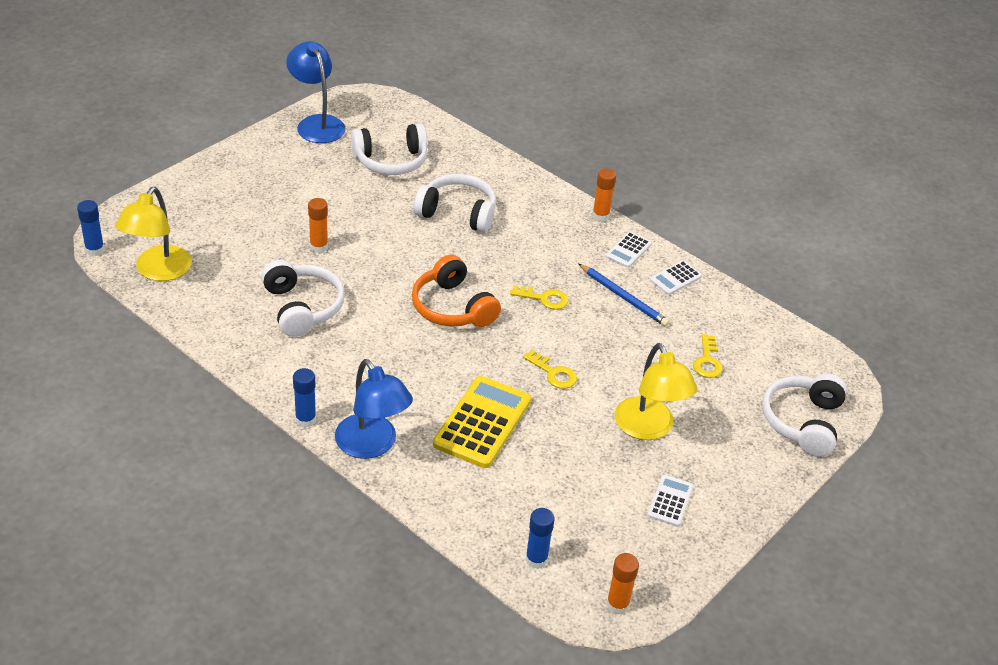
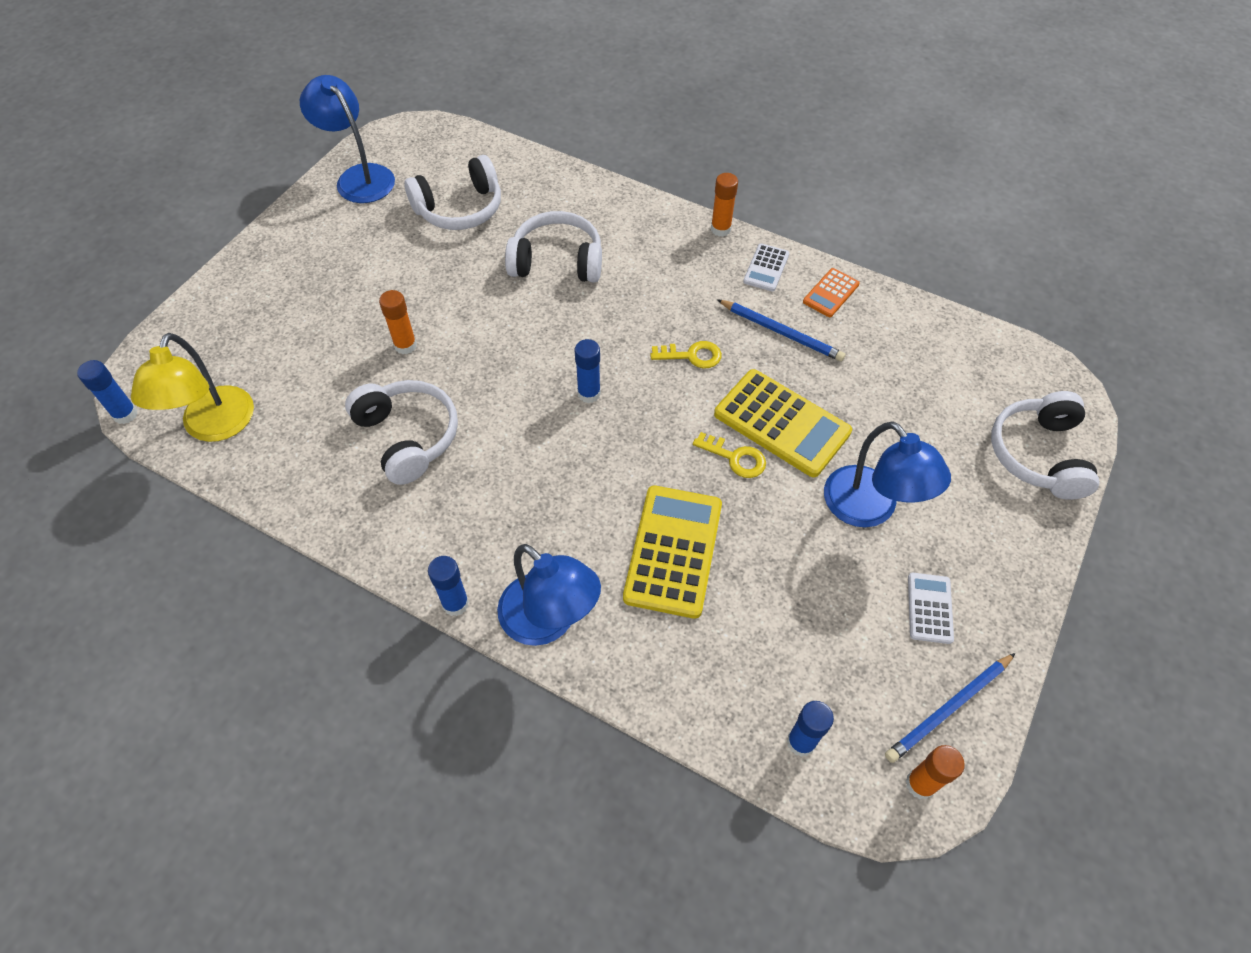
camera: 10 degrees left, 15 degrees up
orange headphones [412,255,501,327] -> blue glue stick [575,339,601,403]
yellow lamp [615,343,698,440] -> blue lamp [824,421,951,527]
white calculator [650,260,702,295] -> orange calculator [803,268,860,317]
yellow key [693,334,723,378] -> none
none -> yellow calculator [714,369,852,477]
none -> blue pencil [885,653,1015,763]

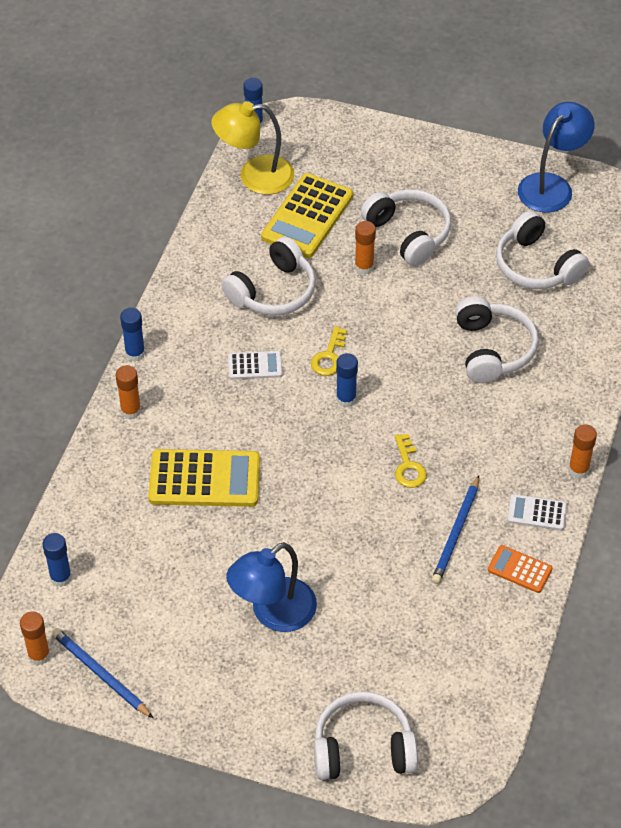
camera: 80 degrees right, 5 degrees down
blue lamp [497,544,601,646] -> orange glue stick [116,365,141,420]
yellow key [693,432,766,478] -> yellow key moved to [311,326,347,376]
yellow calculator [714,369,852,477] -> yellow calculator moved to [261,173,353,258]
white calculator [908,573,954,644] -> white calculator moved to [228,351,283,379]
none -> white headphones [361,189,451,266]

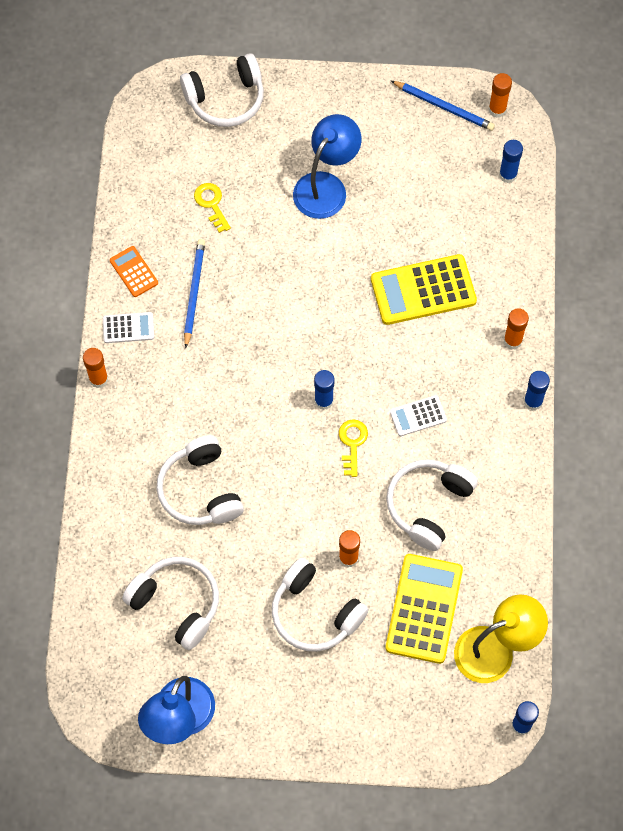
camera: 165 degrees right, 15 degrees up
yellow key [395,434,427,488] -> yellow key moved to [194,183,231,233]
orange calculator [488,545,552,593] -> orange calculator turned 135 degrees counterclockwise [110,246,158,297]

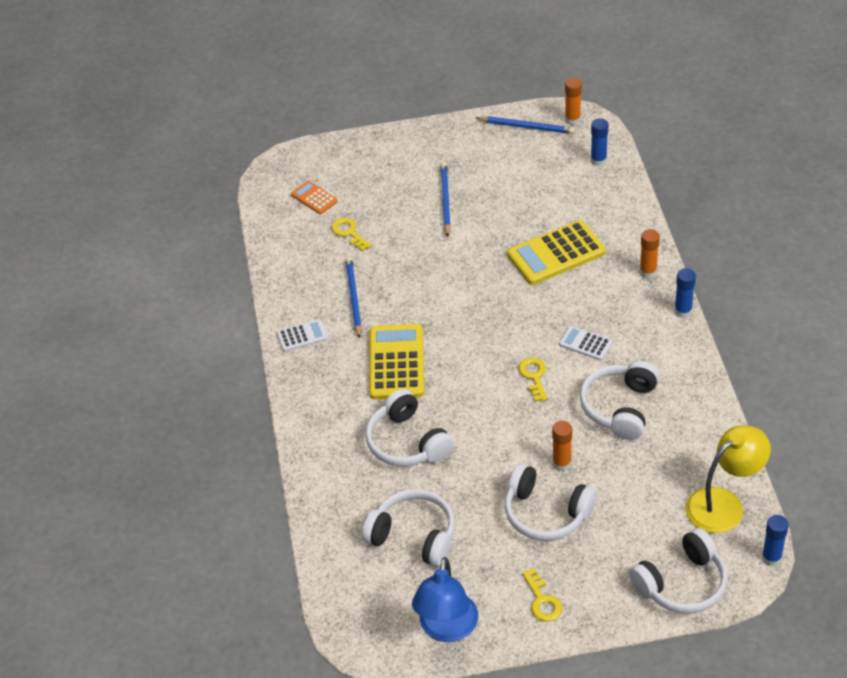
camera: 10 degrees left, 20 degrees down
orange glue stick [83,348,108,388] -> none
orange calculator [110,246,158,297] -> orange calculator moved to [291,181,338,214]
white headphones [180,53,264,127] -> white headphones moved to [629,528,728,614]
blue lamp [293,114,362,219] -> blue pencil [440,162,451,237]
blue glue stick [314,370,335,410] -> none
yellow calculator [385,554,463,664] -> yellow calculator moved to [369,324,424,399]
white calculator [390,395,447,436] -> white calculator turned 60 degrees clockwise [559,326,612,361]
none -> yellow key [522,568,562,622]

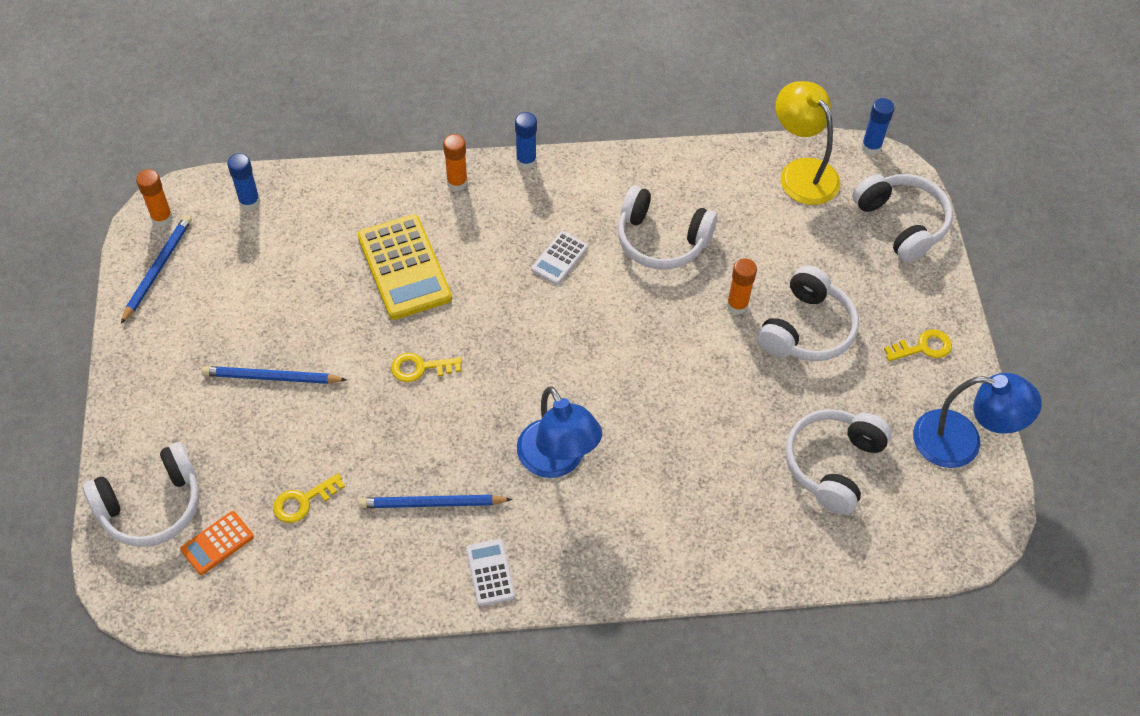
camera: 90 degrees left, 10 degrees up
white headphones [365,389,454,466] -> white headphones moved to [83,442,199,547]
yellow calculator [369,324,424,399] -> blue lamp [517,386,602,478]
yellow key [518,357,547,402] -> yellow key moved to [391,353,462,382]

